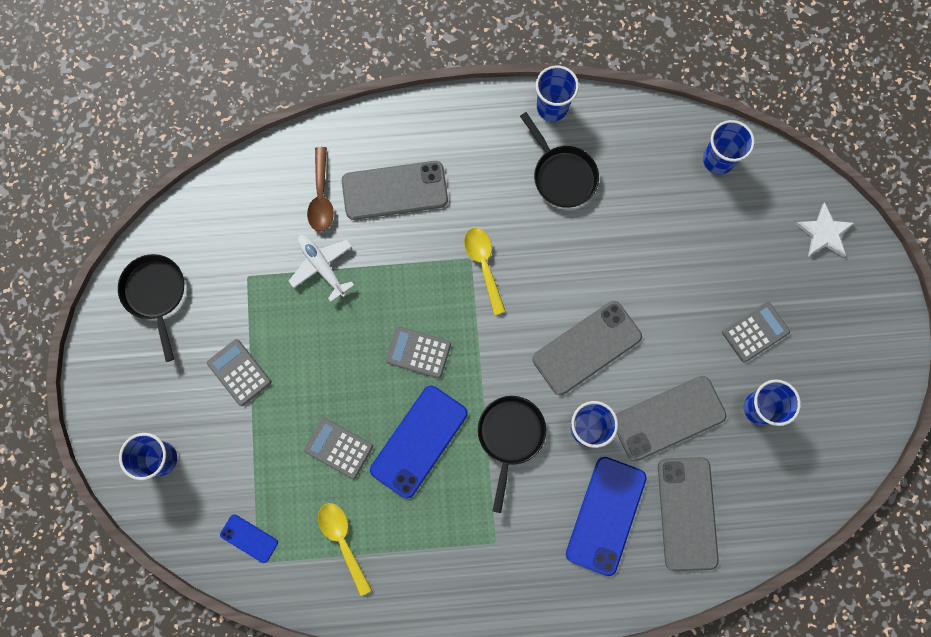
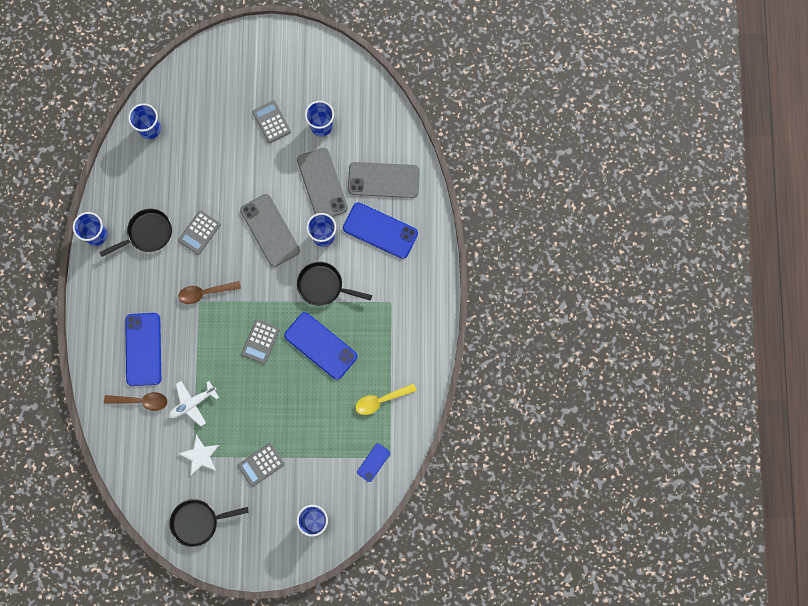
camera: 85 degrees left, 0 degrees up
grey calculator [304,417,373,479] -> grey calculator moved to [178,210,221,255]
grey phone [342,161,448,220] -> blue phone [125,313,161,386]
yellow spoon [464,228,506,315] -> brown spoon [178,281,241,304]
white star [795,203,855,257] -> white star moved to [178,435,219,476]

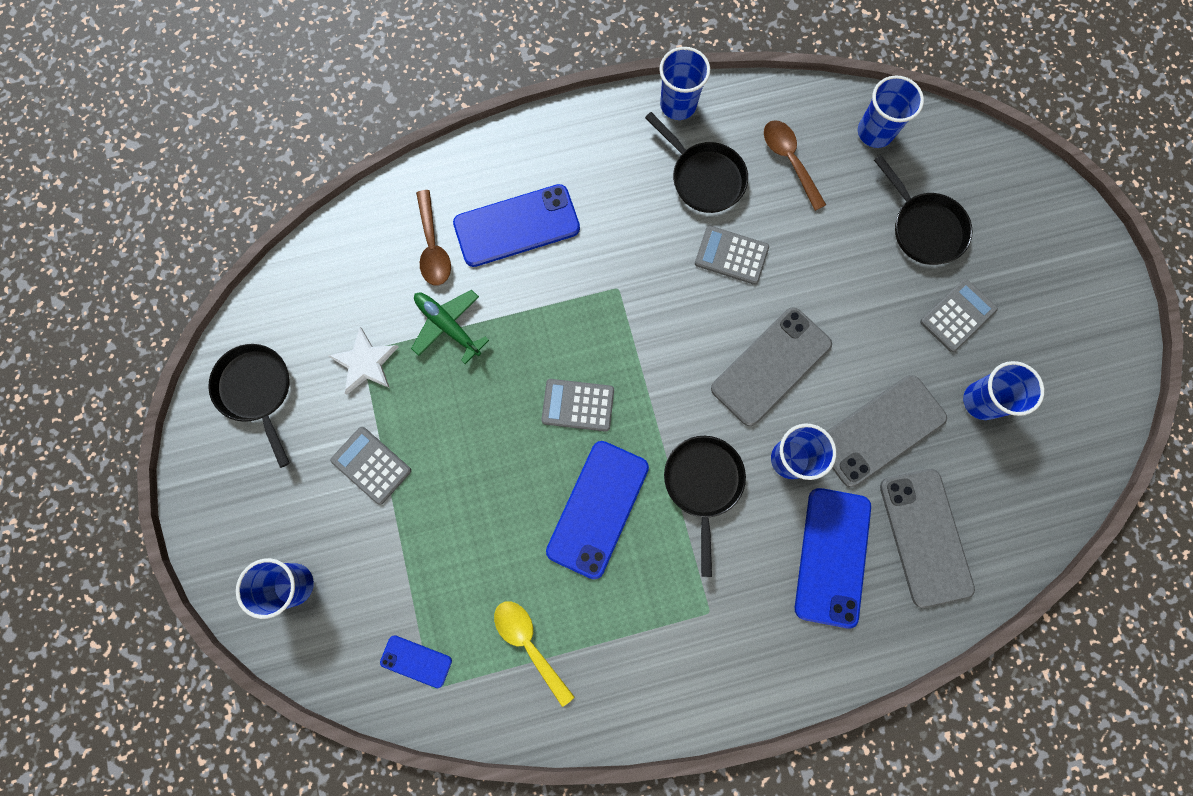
camera: 75 degrees right, 0 degrees up
white plane [168,381,219,426] -> green plane [411,290,489,364]
brown spoon [178,281,241,304] -> brown spoon moved to [764,120,826,211]
none -> black pan [874,155,973,265]

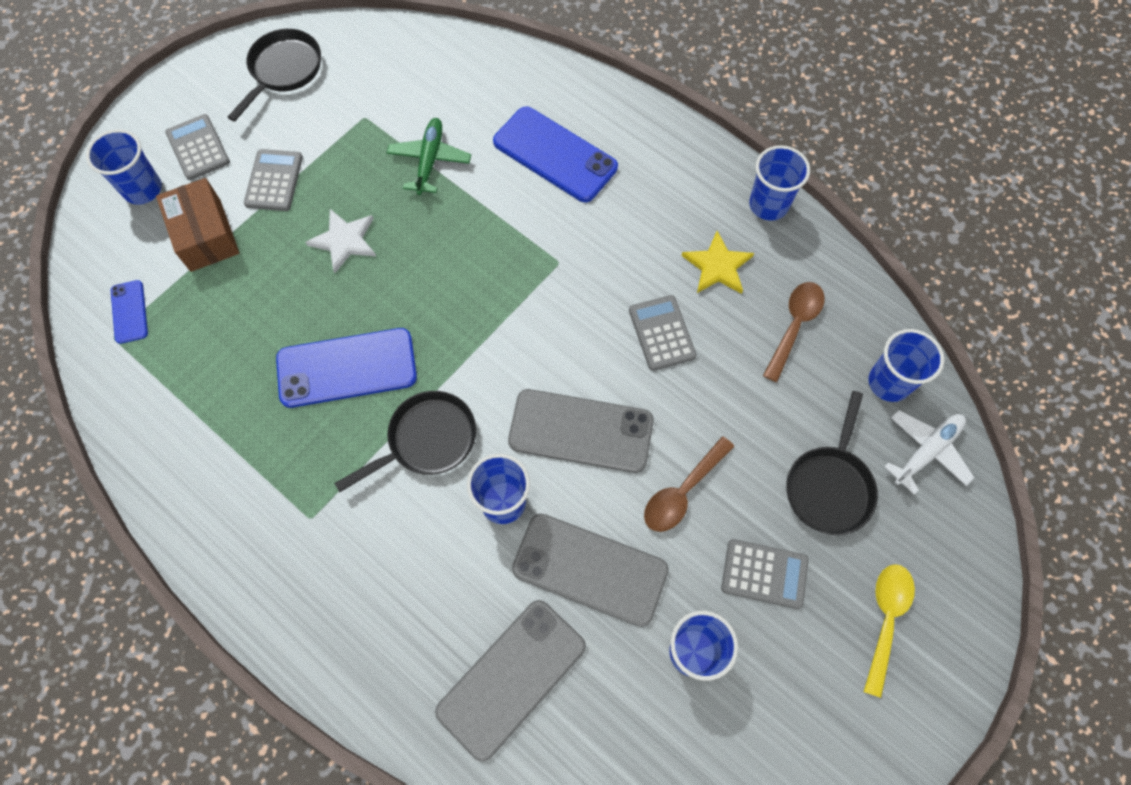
camera: 55 degrees right, 10 degrees down
white star [329,327,398,395] -> white star moved to [306,209,376,273]
brown spoon [416,190,451,286] -> brown spoon moved to [644,436,734,532]
yellow spoon [494,601,575,707] -> yellow spoon moved to [864,564,915,698]
grey calculator [541,379,614,432] -> grey calculator moved to [165,114,230,180]
black pan [645,112,748,213] -> yellow star [681,231,754,294]
blue phone [795,488,871,628] -> none
none -> brown box [156,178,240,272]
none -> white plane [884,410,974,495]

